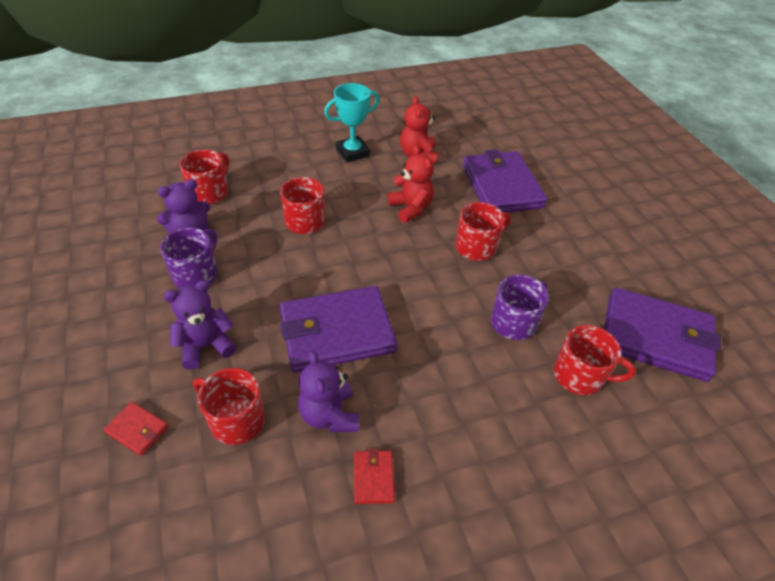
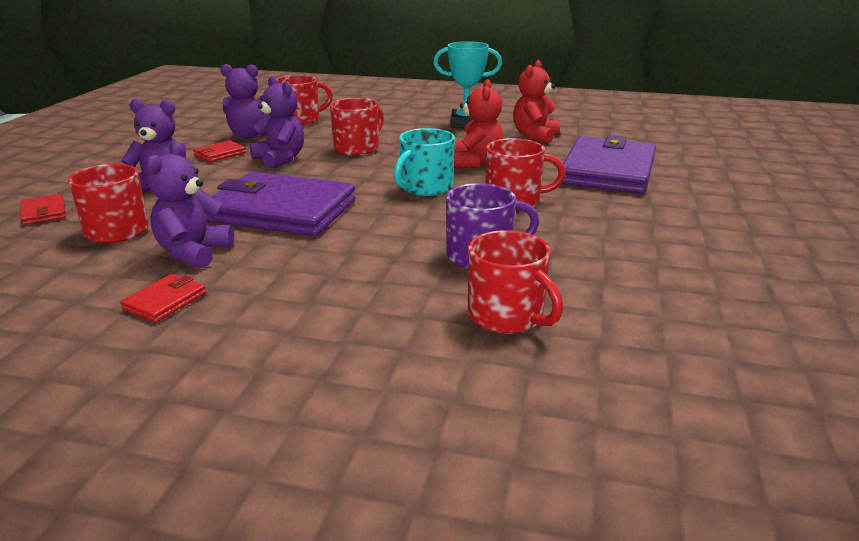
camera: 35 degrees right, 20 degrees down
purple mug [160,228,218,288] -> red wallet [193,140,246,162]
purple wallet [604,287,721,382] -> none
none -> purple teddy bear [250,76,304,169]
none -> turquoise mug [394,128,455,196]

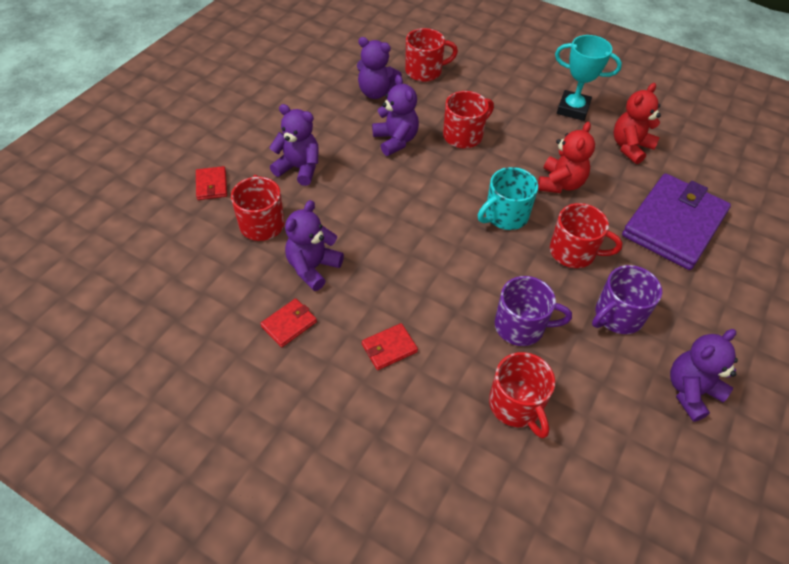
camera: 15 degrees right, 25 degrees up
red wallet [193,140,246,162] -> red wallet moved to [362,323,418,370]
purple wallet [205,172,355,236] -> none
none -> purple mug [592,265,662,334]
none -> purple teddy bear [670,329,738,422]

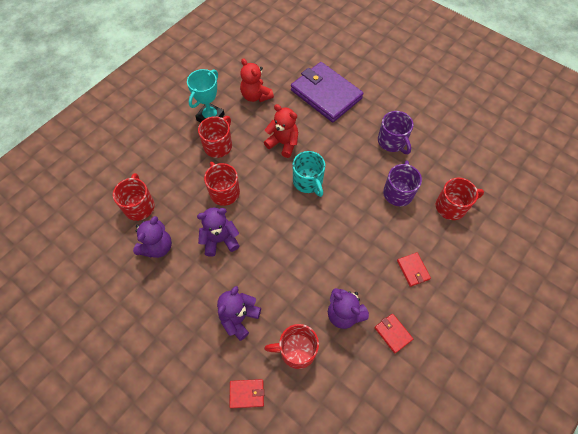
camera: 80 degrees left, 10 degrees up
red mug [550,203,623,268] -> red mug moved to [198,116,232,158]
purple teddy bear [670,329,738,422] -> none

